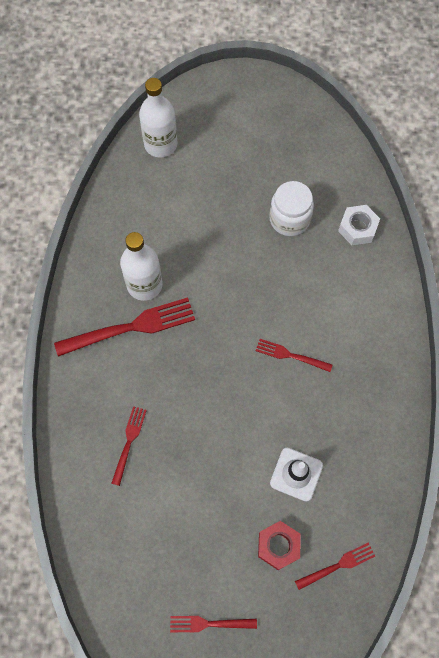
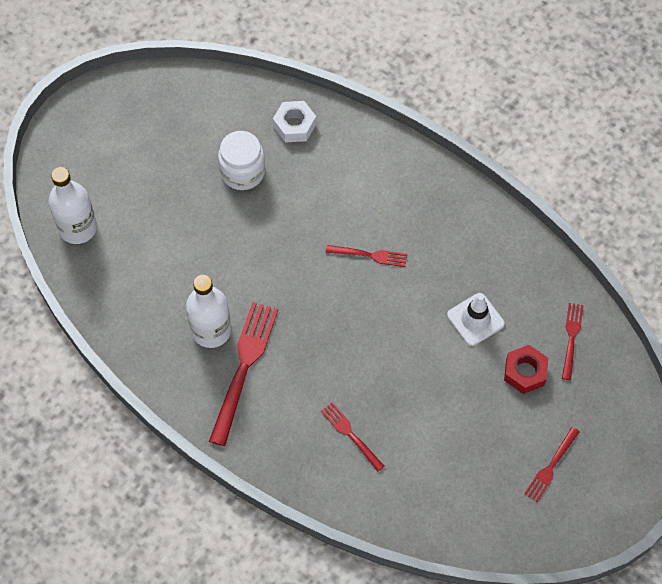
camera: 55 degrees left, 5 degrees down
red fork [256,339,333,372] -> red fork turned 135 degrees counterclockwise [326,245,407,267]

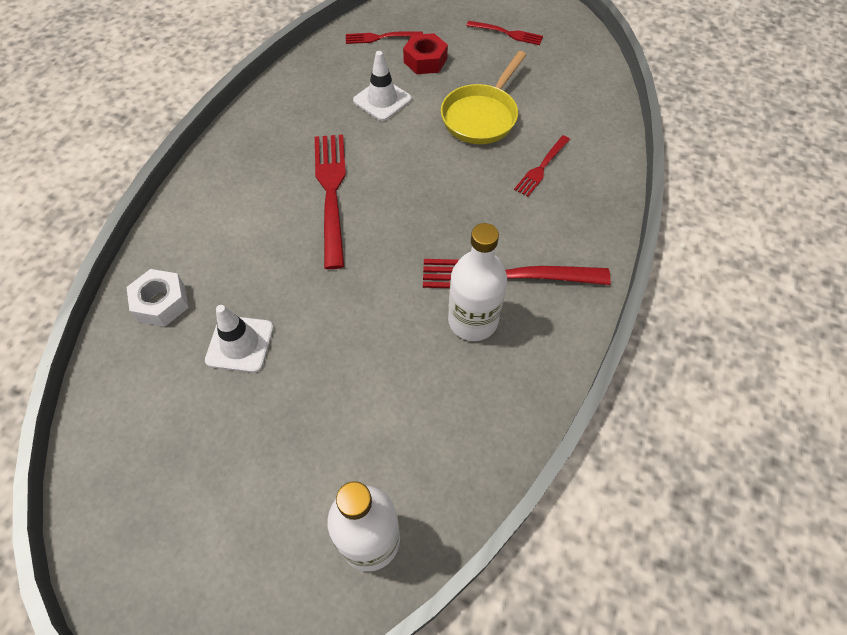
camera: 105 degrees left, 5 degrees down
white jar [218,131,265,190] -> white traffic cone [205,305,274,373]
red fork [326,245,407,267] -> red fork [315,134,346,269], size x1.85
none -> yellow pan [441,51,526,144]

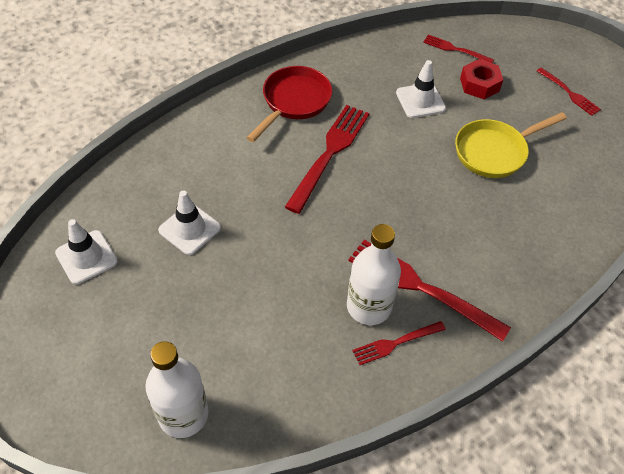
camera: 30 degrees right, 5 degrees down
white nut [127,269,189,327] -> none
red fork [514,135,570,197] -> red fork moved to [352,321,446,365]
none -> white traffic cone [55,219,118,284]
none -> red pan [247,66,332,142]

